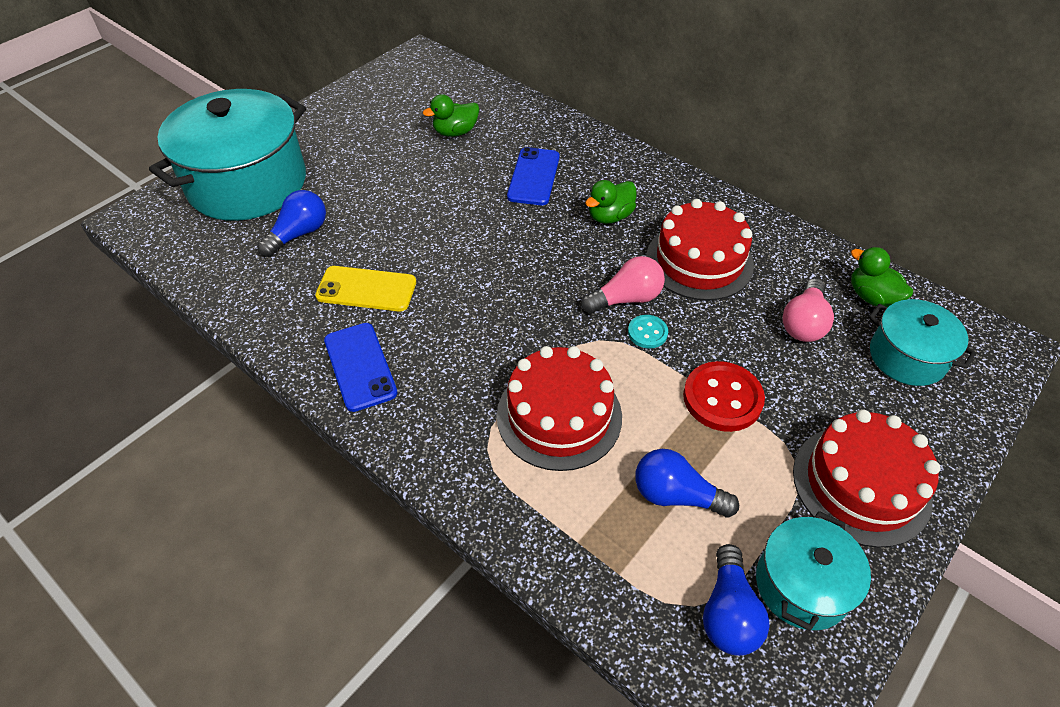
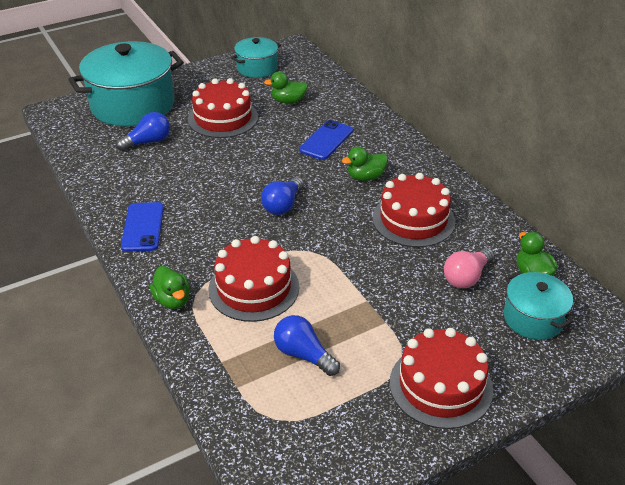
camera: 20 degrees right, 10 degrees down
yellow phone [315,266,416,312] -> none
pink light bulb [581,256,665,314] -> none
turquoise button [628,315,668,349] -> none
red button [683,361,765,432] -> none
blue light bulb [703,544,770,656] -> blue light bulb moved to [261,177,304,215]
turquoise pot [756,511,871,631] -> turquoise pot moved to [231,37,281,78]
none -> green duck [150,266,190,309]
none -> red cake [188,78,258,138]

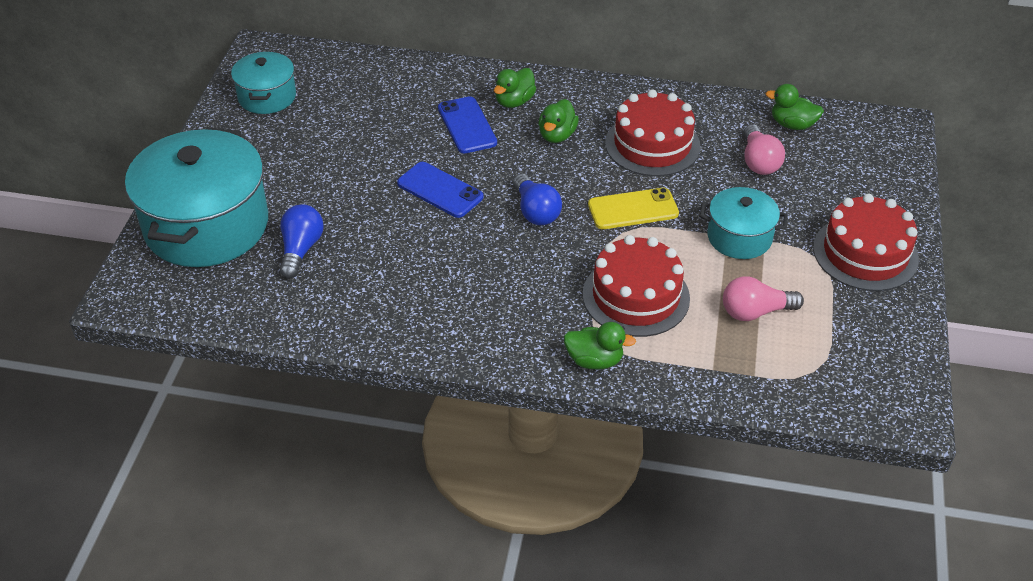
camera: 50 degrees left, 5 degrees up
blue phone [121,202,164,252] -> blue phone moved to [397,162,483,218]
red cake [188,78,258,138] -> none
green duck [264,71,308,104] -> green duck moved to [494,68,536,108]
blue light bulb [274,315,340,376] -> pink light bulb [723,277,804,321]
turquoise pot [504,272,574,340] -> turquoise pot moved to [700,187,788,259]
none -> yellow phone [588,188,679,229]

